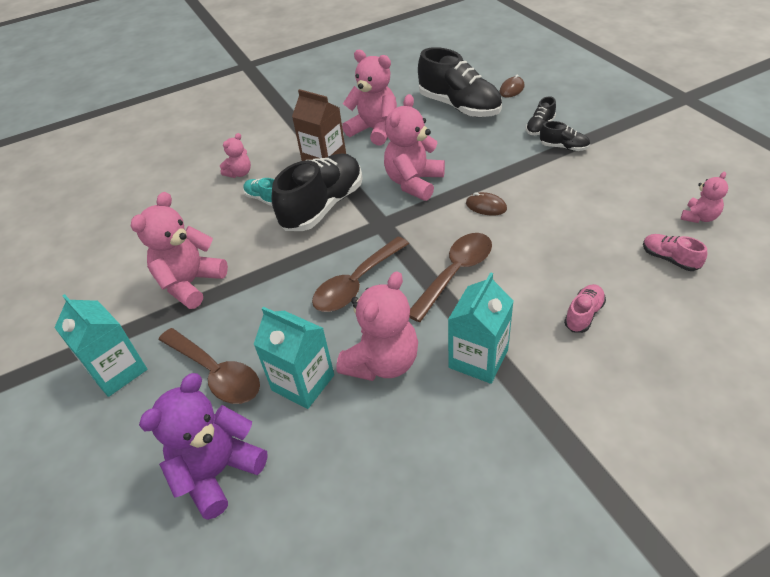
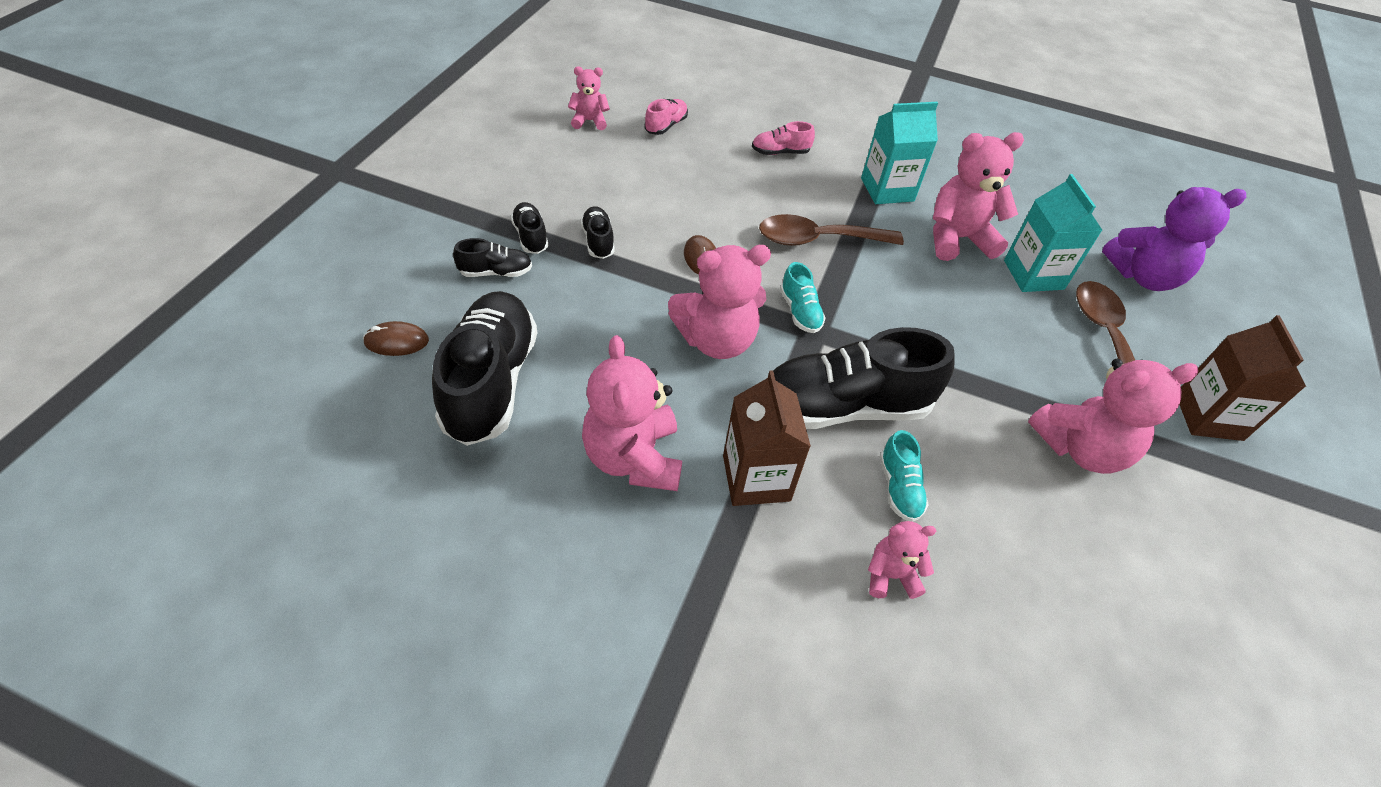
camera: 140 degrees left, 5 degrees up
turquoise carton [54,294,147,397] -> brown carton [1179,315,1306,441]
brown spoon [312,237,409,312] -> none
pink shoe [643,234,707,271] -> pink shoe turned 150 degrees counterclockwise [645,99,688,135]
none -> black shoe [581,206,615,259]
none -> turquoise shoe [780,262,825,333]

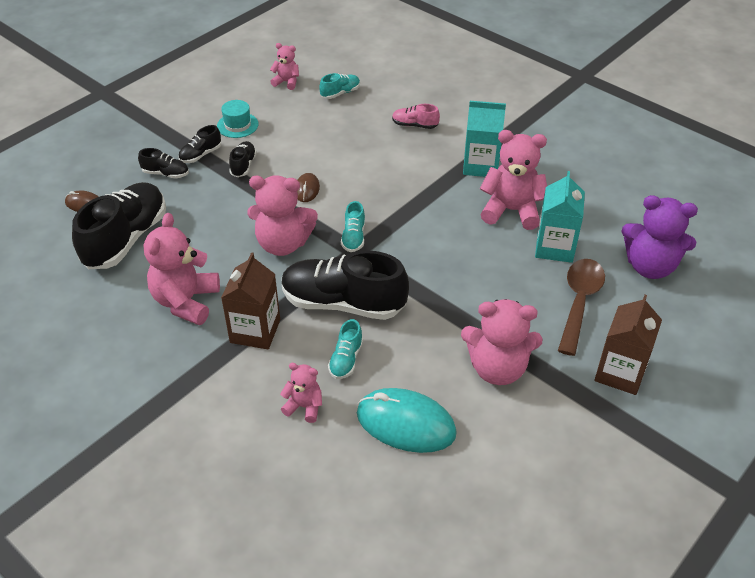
camera: 25 degrees right, 5 degrees down
black shoe [511,202,548,254] -> black shoe turned 135 degrees counterclockwise [178,125,221,163]
pink shoe [645,99,688,135] -> turquoise shoe [319,73,360,99]
brown spoon [759,214,904,246] -> none
none -> turquoise hat [217,100,259,138]
none -> turquoise mouse [357,388,457,453]

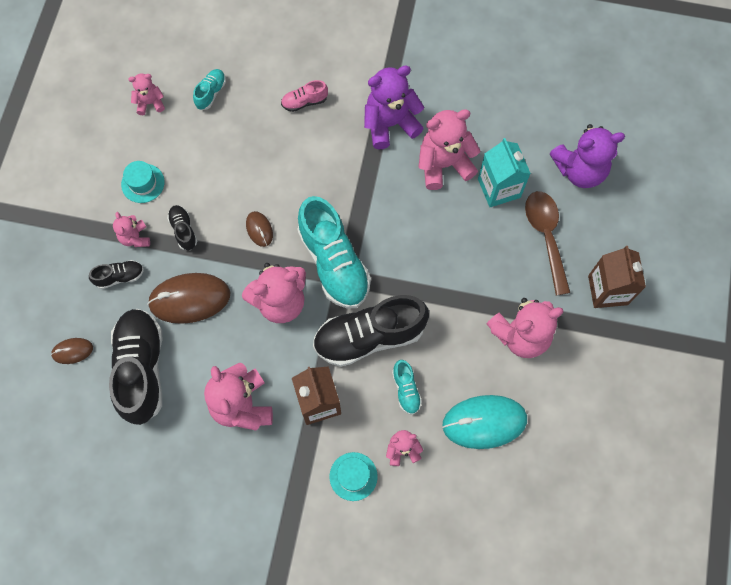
camera: 30 degrees left, 25 degrees up
black shoe [178,125,221,163] -> pink teddy bear [113,212,150,247]
turquoise shoe [341,201,365,252] -> turquoise shoe [297,196,371,309], size x2.20
turquoise carton [463,101,506,177] -> purple teddy bear [364,65,424,149]
none -> brown mouse [147,273,230,324]
none -> turquoise hat [329,452,378,501]

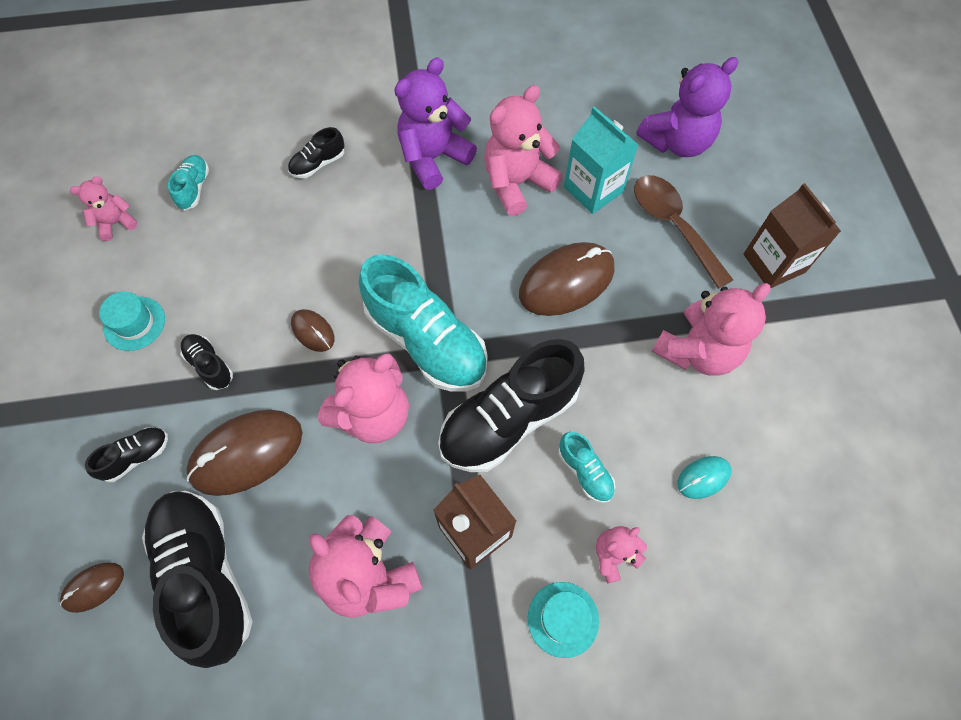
camera: 20 degrees left, 5 degrees down
pink teddy bear [113,212,150,247] -> none
pink shoe [281,80,328,112] -> black shoe [288,127,344,178]
turquoise mouse [442,395,527,449] -> turquoise mouse [677,456,732,499], size x0.50
none -> brown mouse [519,242,615,316]

